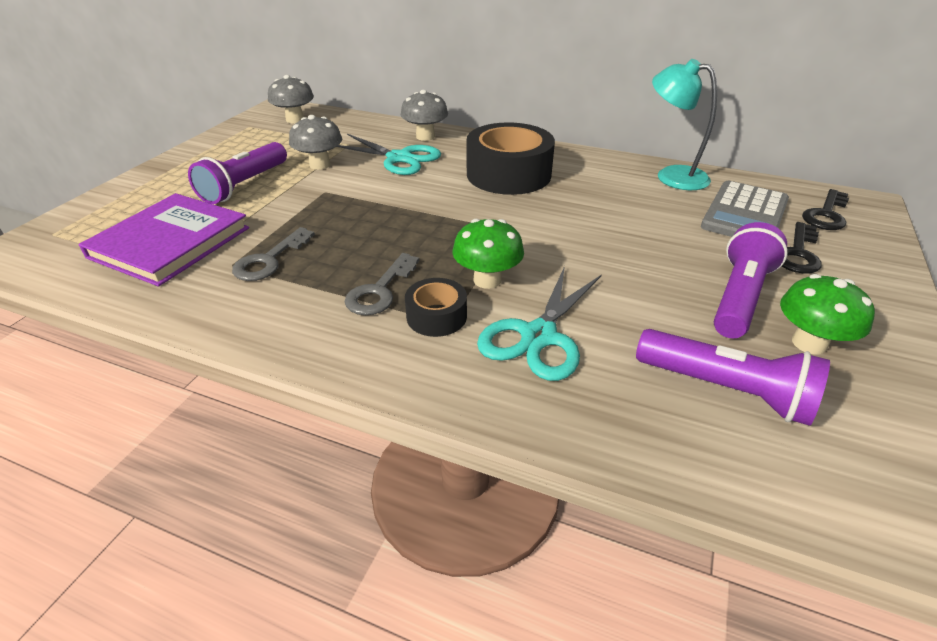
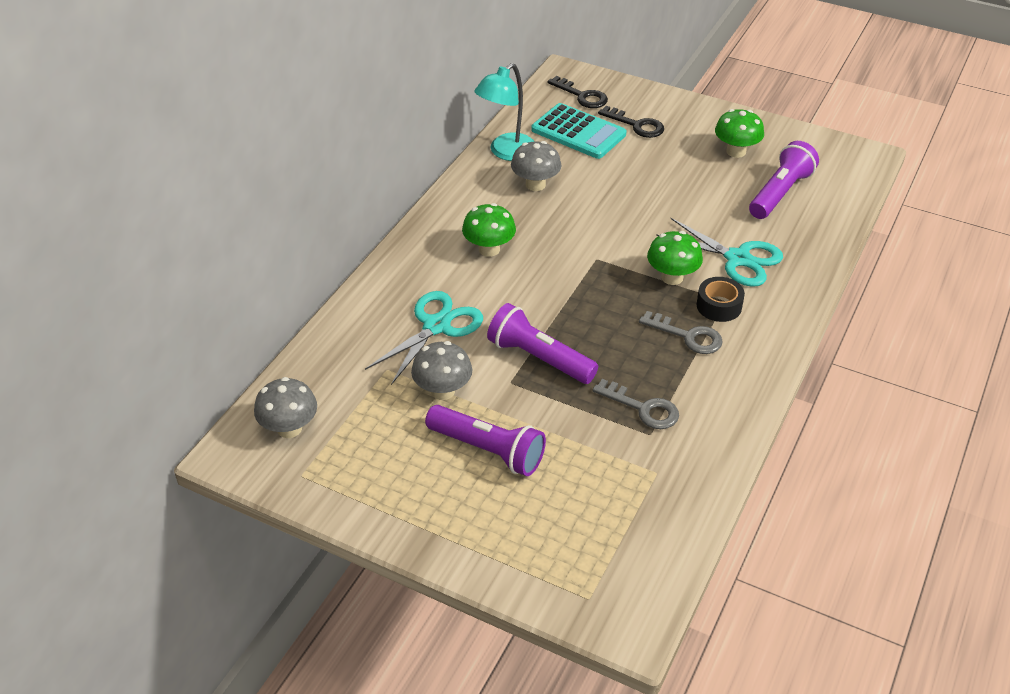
camera: 85 degrees left, 5 degrees up
purple book [79,193,249,286] -> none
grey mushroom [401,90,448,141] -> grey mushroom moved to [511,141,562,191]
black tape [467,122,555,195] -> green mushroom [462,203,516,257]
grey calculator [701,181,789,237] -> turquoise calculator [532,103,626,159]
purple flashlight [714,222,788,338] -> purple flashlight moved to [487,303,598,384]

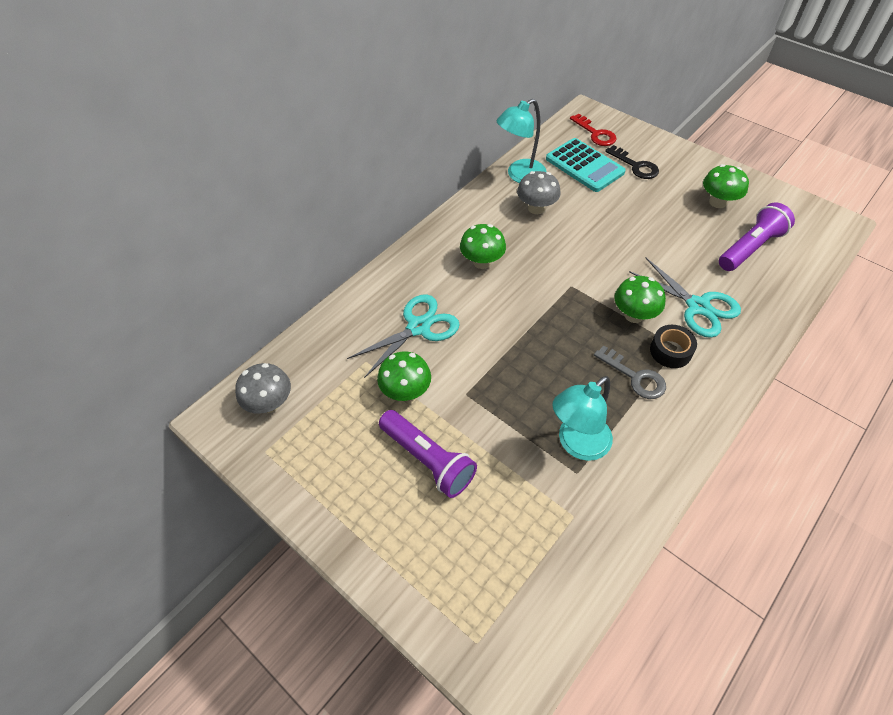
camera: 15 degrees right, 10 degrees up
grey mushroom [411,341,472,400] -> green mushroom [377,351,431,401]
purple flashlight [487,303,598,384] -> none
black key [548,76,608,108] -> red key [570,114,616,146]
grey key [592,379,679,429] -> turquoise lamp [552,376,613,461]

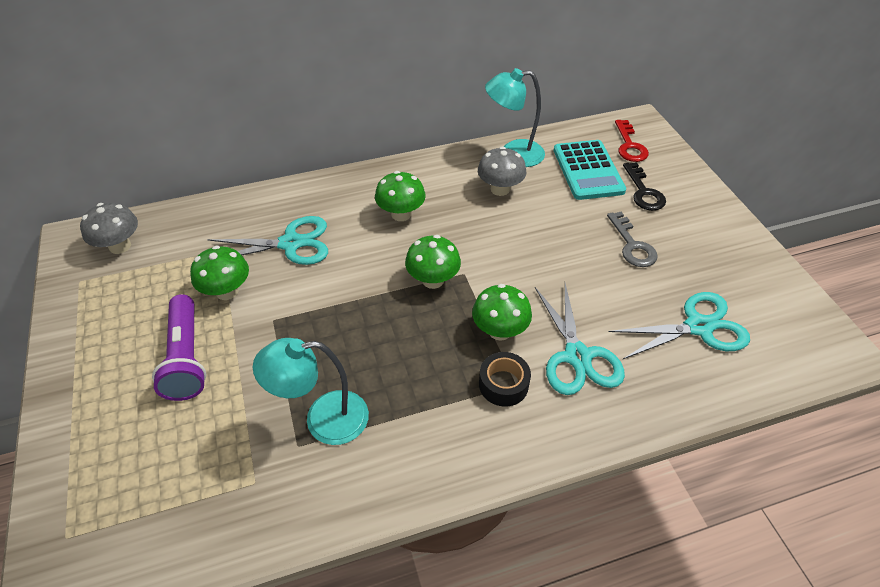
camera: 30 degrees right, 5 degrees down
grey key [594,345,666,399] -> grey key moved to [607,212,658,267]
green mushroom [703,164,749,208] -> green mushroom moved to [405,235,461,289]
purple flashlight [719,203,795,271] -> turquoise scissors [609,292,750,359]

